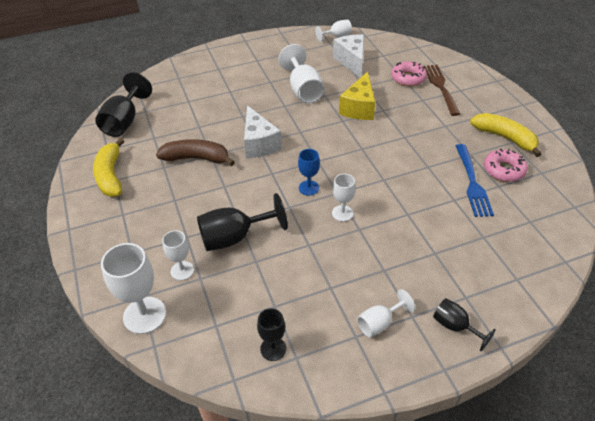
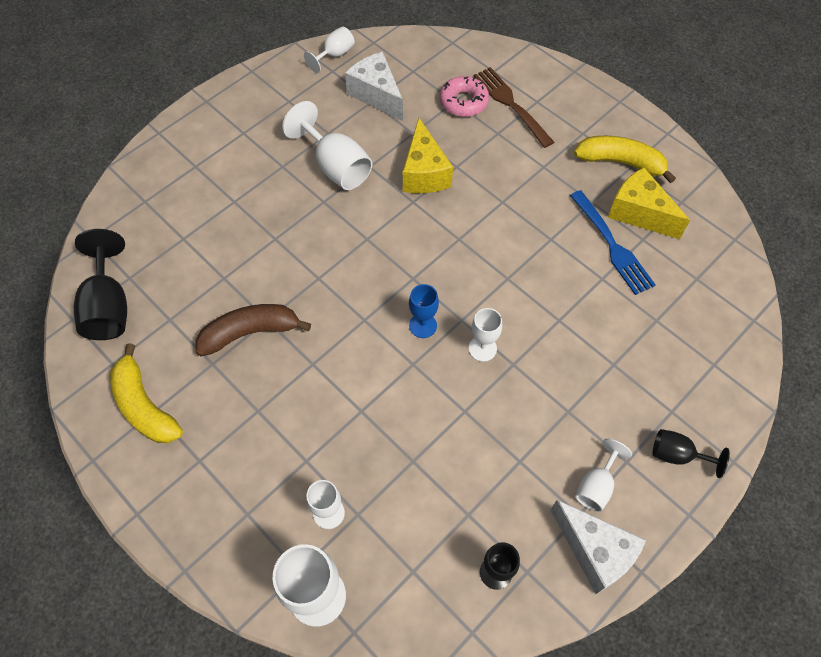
camera: 25 degrees left, 15 degrees up
black goblet [197,193,288,251] -> none
white cheese [244,105,282,158] -> white cheese moved to [551,500,646,594]
pink donut [484,149,528,182] -> yellow cheese [608,167,690,239]

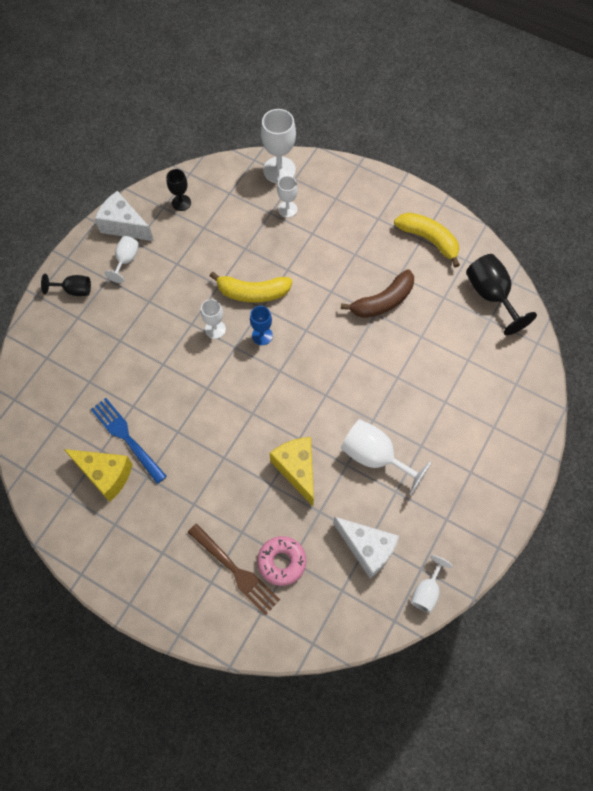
camera: 165 degrees right, 5 degrees up
yellow banana [574,136,676,183] -> yellow banana moved to [210,272,292,303]

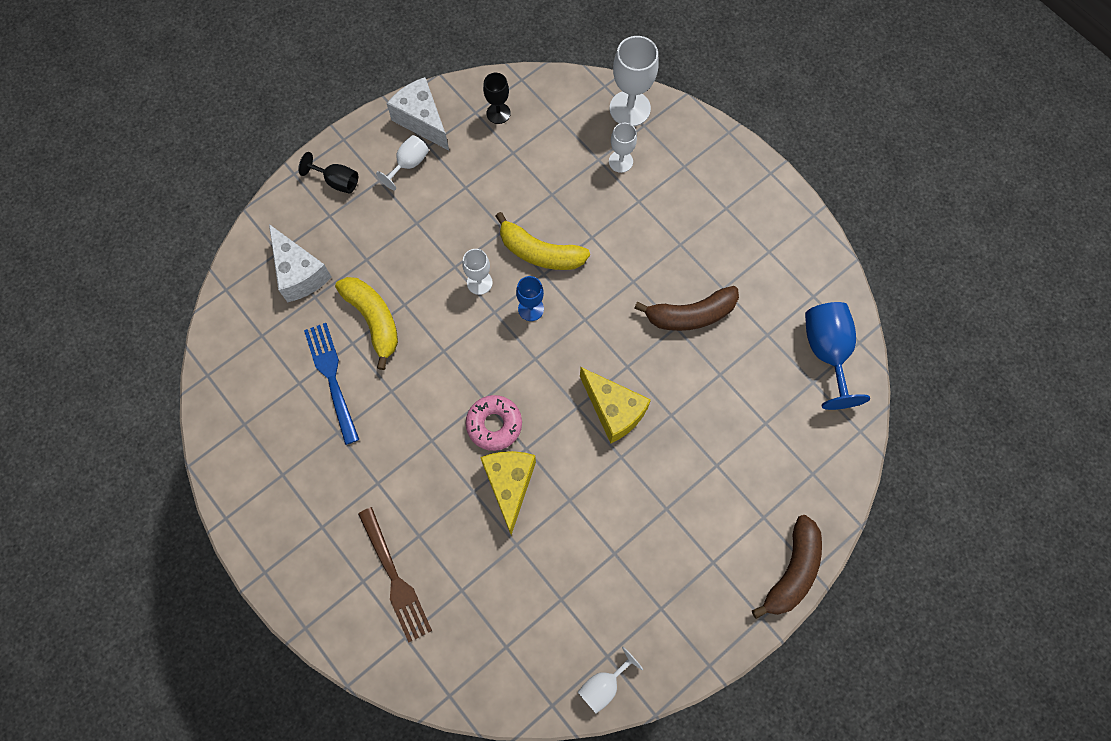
camera: 20 degrees right, 5 degrees up
yellow cheese [64,449,133,502] -> yellow cheese moved to [580,367,651,443]
pink donut [257,536,306,586] -> pink donut moved to [466,395,522,451]
white cheese [333,517,399,578] -> white cheese moved to [269,224,332,302]
white goblet [341,419,432,495] -> none
yellow banana [394,213,460,267] -> yellow banana moved to [335,277,398,370]
black goblet [466,254,537,335] -> blue goblet [805,302,870,410]
none -> brown banana [752,515,822,619]

